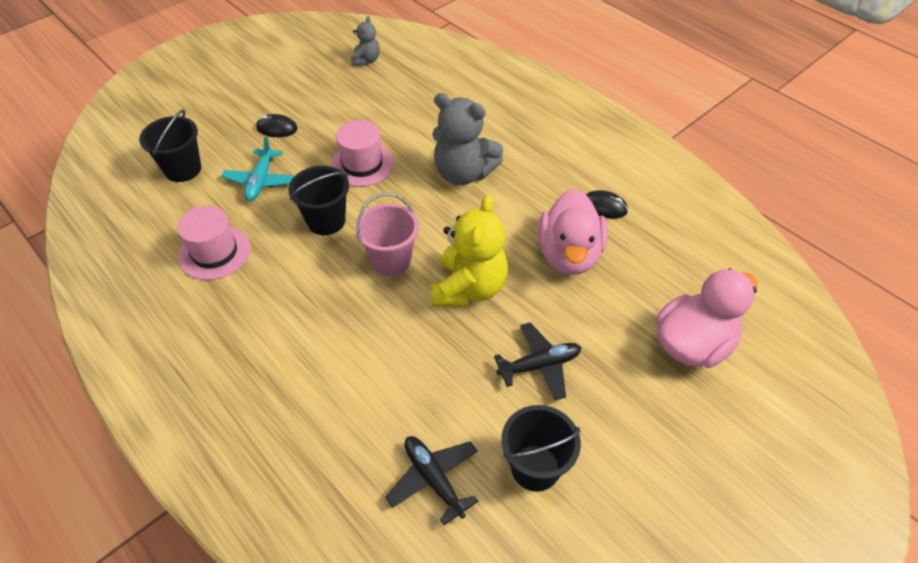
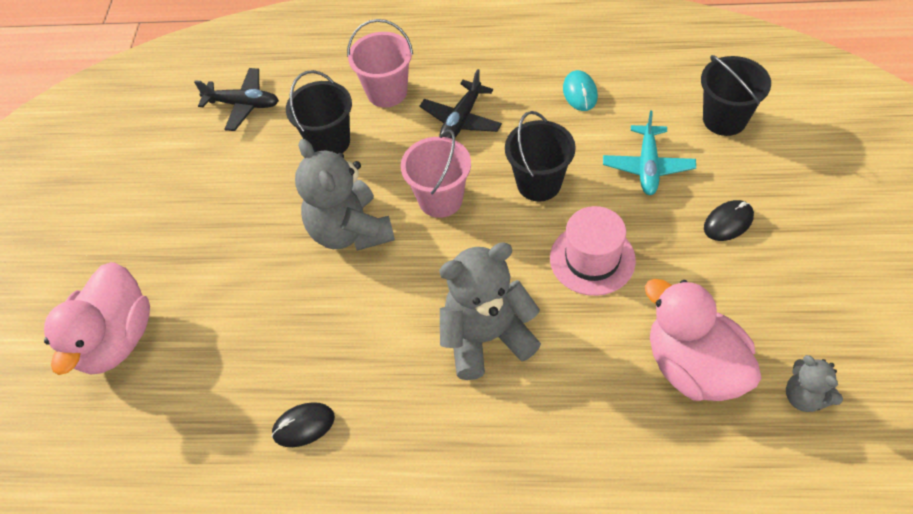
camera: 140 degrees right, 5 degrees up
pink hat [177,206,251,280] -> turquoise mouse [563,70,598,111]
turquoise plane [221,136,294,201] -> turquoise plane turned 135 degrees counterclockwise [603,111,696,195]
yellow teddy bear [431,195,508,307] -> grey teddy bear [295,139,395,251]
black plane [494,323,581,401] -> black plane moved to [420,69,502,139]
black bucket [501,405,581,492] -> black bucket moved to [286,70,352,154]
pink duck [538,189,608,275] -> pink duck moved to [645,279,762,401]
none -> pink bucket [347,19,413,107]

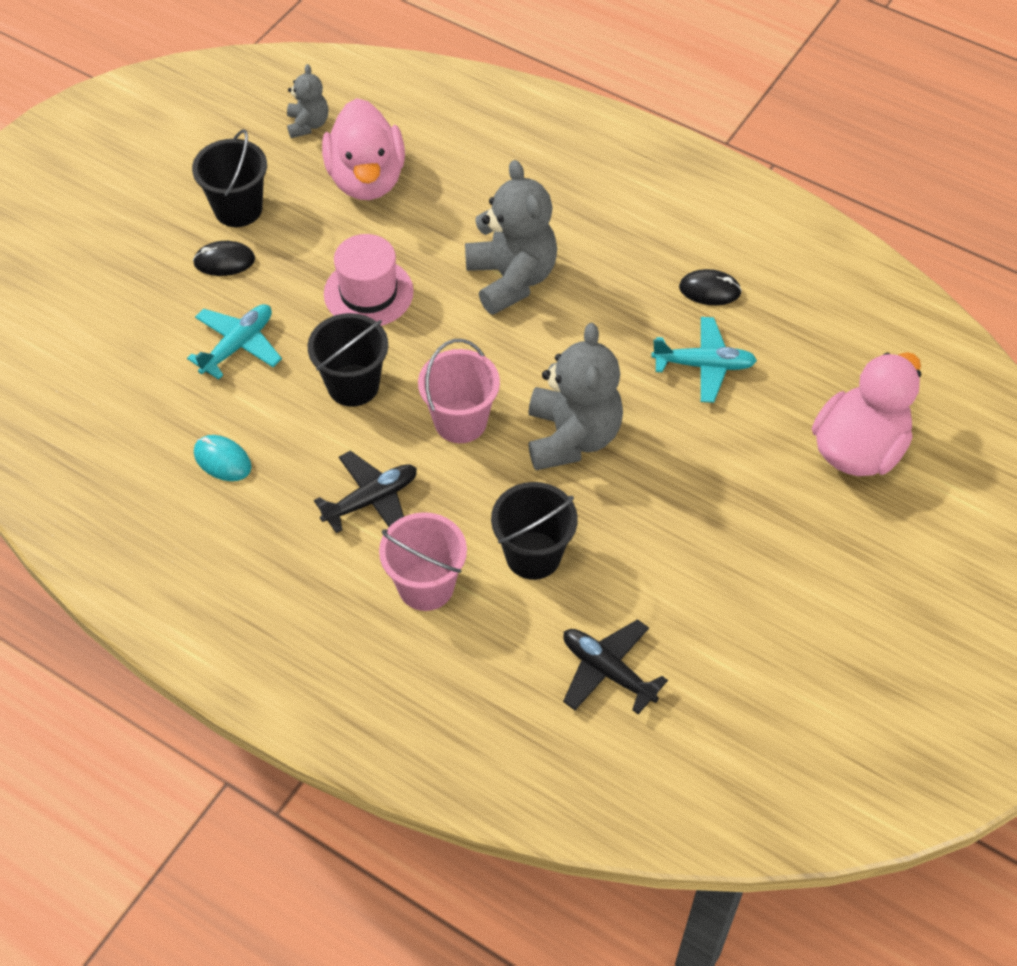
camera: 155 degrees left, 0 degrees up
grey teddy bear [439,242,541,380] -> grey teddy bear turned 120 degrees counterclockwise [465,160,557,315]
turquoise mouse [563,70,598,111] -> turquoise mouse turned 75 degrees counterclockwise [194,435,252,481]
black bucket [701,55,771,136] -> black bucket moved to [192,129,267,227]
none -> turquoise plane [651,317,757,403]

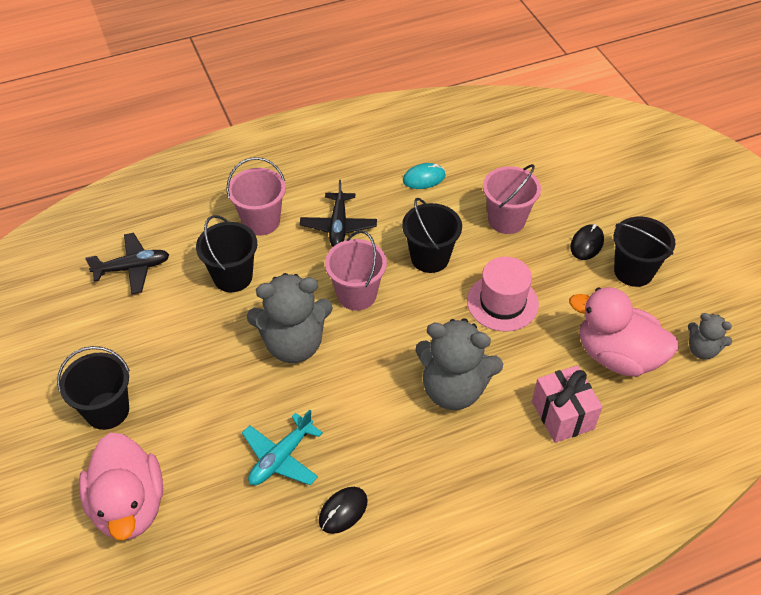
camera: 125 degrees right, 5 degrees down
turquoise plane [187,304,282,380] -> pink bucket [483,164,541,234]
grey teddy bear [528,323,623,470] -> grey teddy bear turned 45 degrees counterclockwise [247,273,333,363]
none -> black bucket [57,346,130,430]
none -> pink gift [532,365,602,443]

